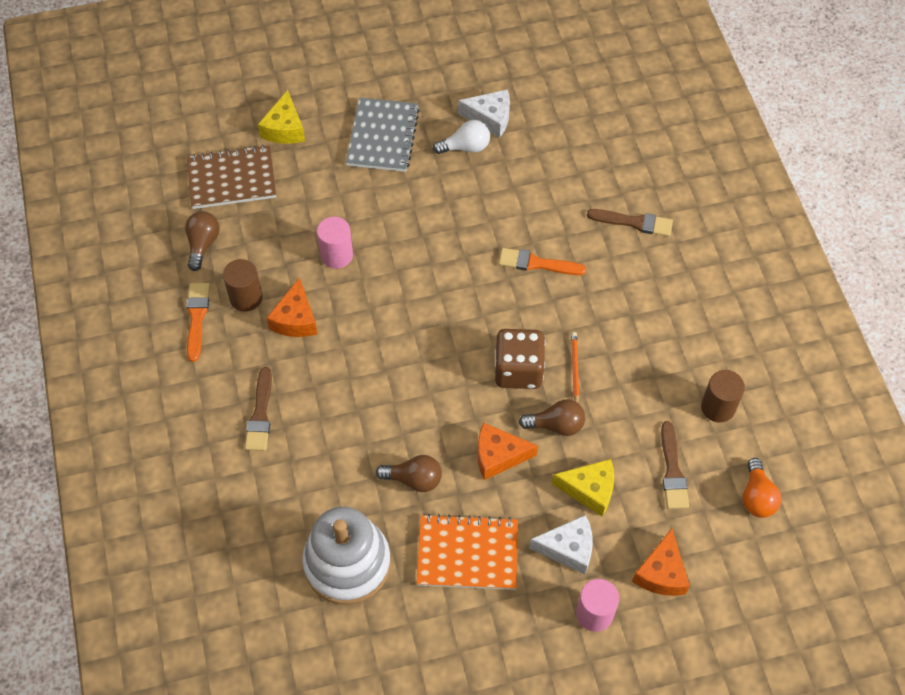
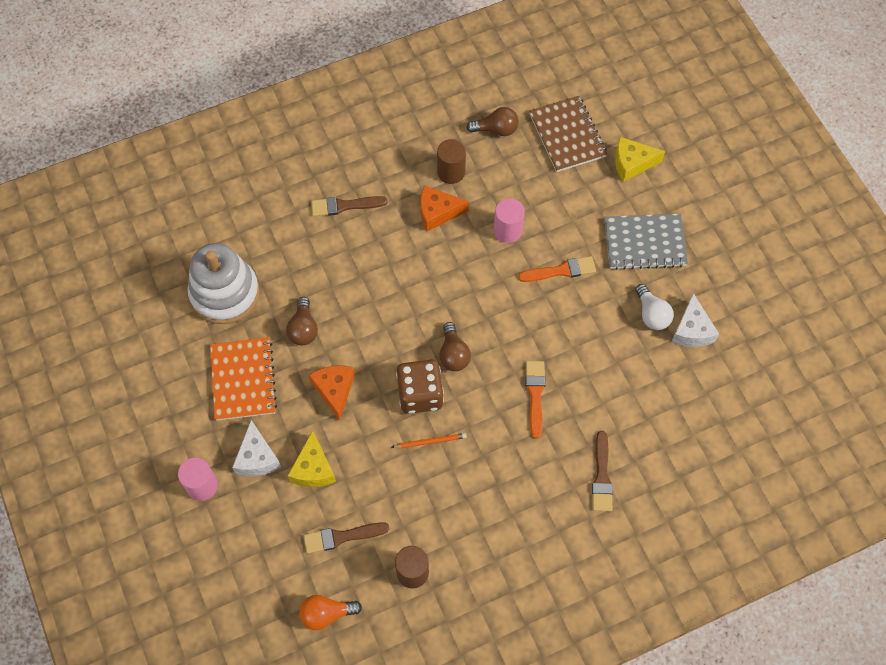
camera: 80 degrees right, 5 degrees up
orange brush [186,283,210,362] -> orange brush moved to [518,256,596,282]
brown light bulb [519,399,585,436] -> brown light bulb moved to [439,322,471,371]
orange cheese [632,528,690,596] -> none

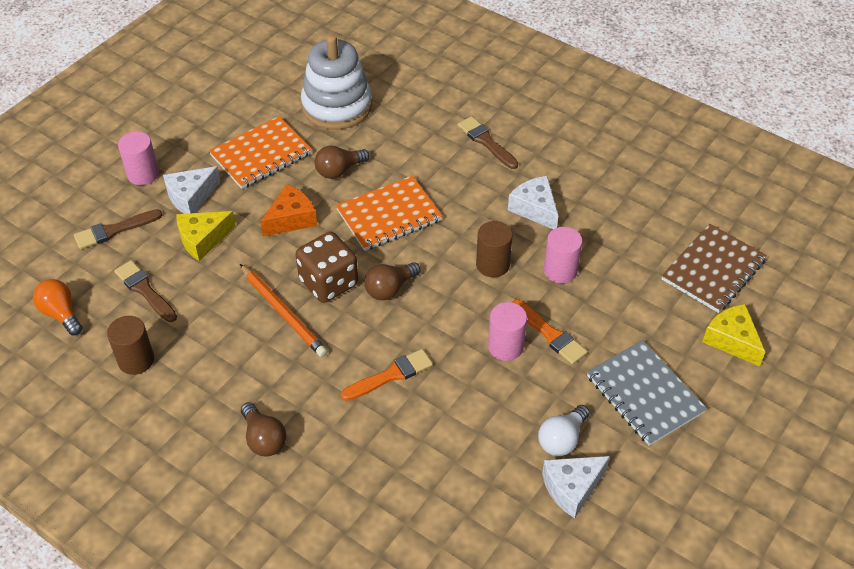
camera: 60 degrees right, 15 degrees down
orange pencil [391,433,467,448] -> orange pencil [240,264,328,357], size x1.71
orange cheese [420,186,469,231] -> white cheese [508,176,558,229]
brown cylinder [437,139,466,184] -> brown cylinder moved to [476,221,513,277]
brown light bulb [466,107,519,136] -> brown light bulb moved to [241,402,287,456]
brown brush [592,431,613,512] -> brown brush moved to [74,209,162,249]
none -> orange notebook [336,176,442,251]
none -> pink cylinder [488,302,527,361]

